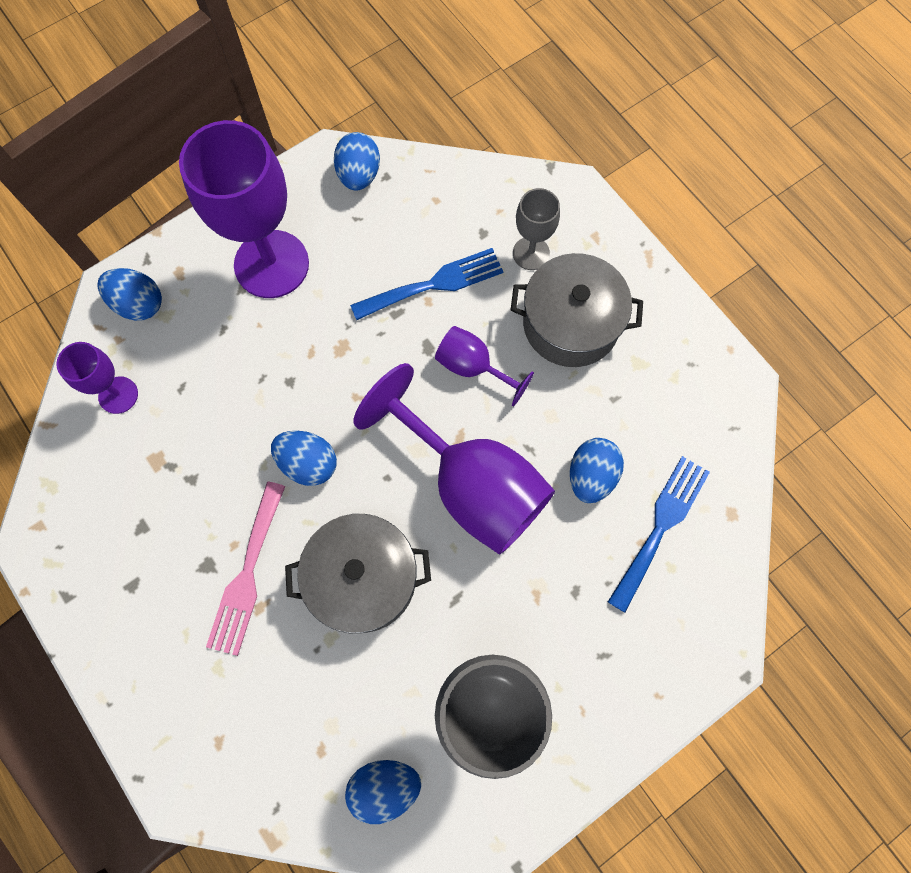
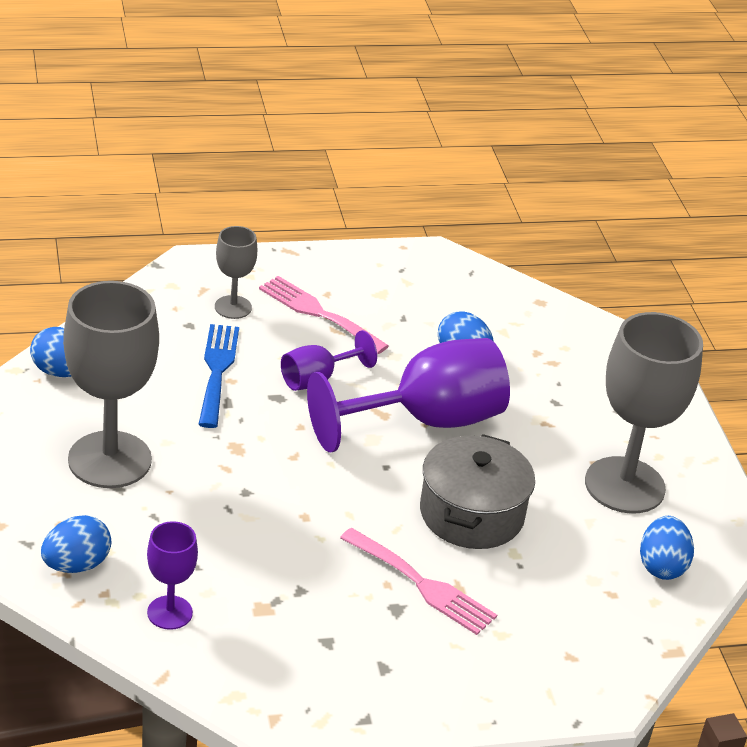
camera: 70 degrees left, 35 degrees down
purple goblet [179,120,309,298] -> grey goblet [63,281,159,488]
blue egg [271,431,337,486] -> none
grey pot [511,253,643,367] -> pink fork [259,276,389,354]
blue fork [608,456,710,613] -> none

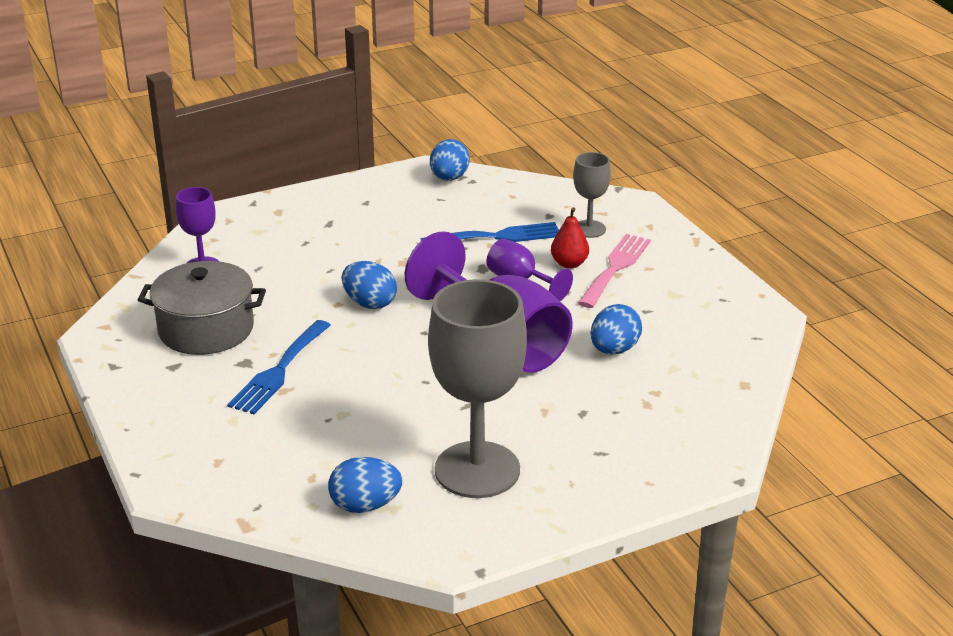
camera: 80 degrees right, 5 degrees down
blue egg [41,515,111,573] -> blue egg moved to [342,261,397,309]
grey goblet [63,281,159,488] -> none
pink fork [340,528,497,635] -> blue fork [227,320,331,414]
grey pot [420,434,535,549] -> grey pot moved to [138,261,266,355]
none -> red pear [551,207,589,268]

